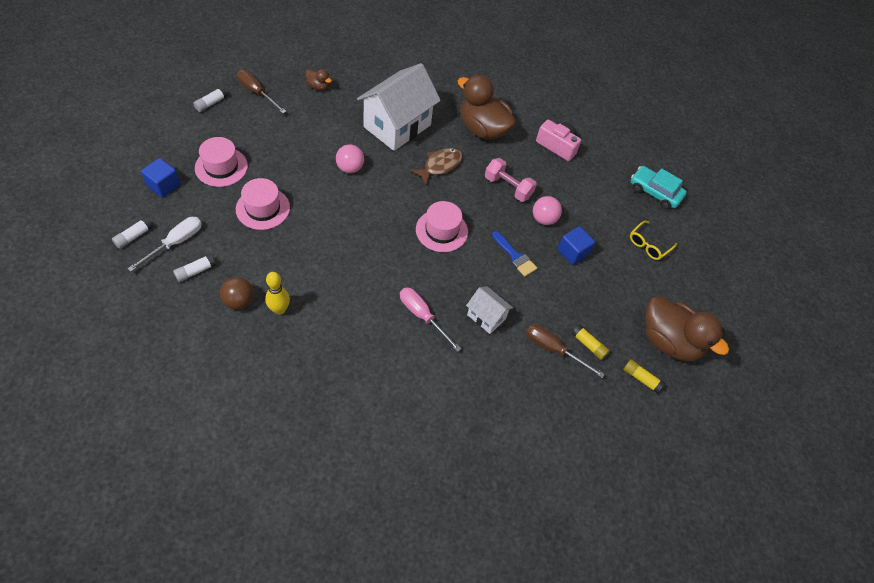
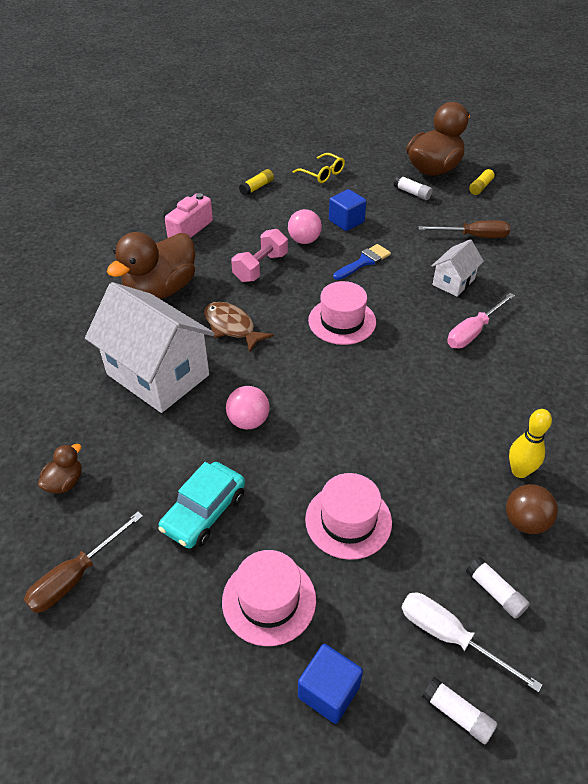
camera: 85 degrees left, 10 degrees down
white glue stick [193,87,228,112] -> white glue stick moved to [394,175,433,200]
brown screwdriver [526,324,605,378] -> brown screwdriver turned 120 degrees counterclockwise [418,220,510,238]
yellow glue stick [572,325,610,360] -> yellow glue stick moved to [239,169,274,196]
turquoise car [631,166,687,209] -> turquoise car moved to [158,462,245,548]

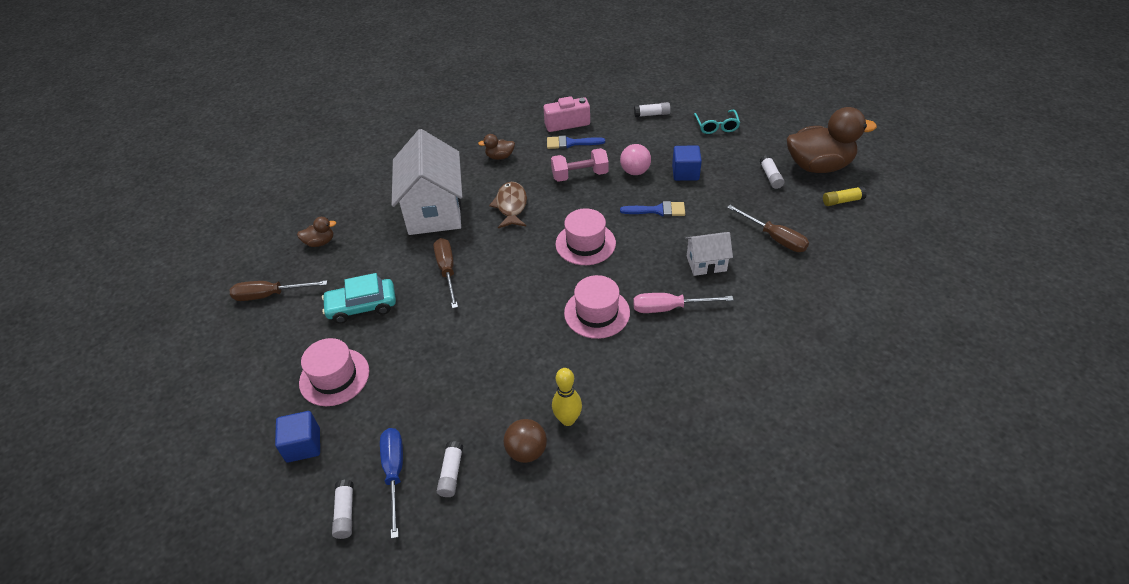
camera: 45 degrees right, 0 degrees up
brown duck [107,232,195,299] -> brown duck [478,134,515,160], size x0.44
pink ball [226,386,270,429] -> brown screwdriver [434,238,458,309]
yellow glue stick [239,169,274,196] -> white glue stick [634,102,671,117]
yellow glasses [292,153,345,183] -> turquoise glasses [694,110,740,134]
pink hat [305,473,392,560] -> pink hat moved to [564,275,630,339]
white screwdriver [402,592,542,692] -> blue screwdriver [380,428,403,539]
none -> blue brush [547,135,605,149]

